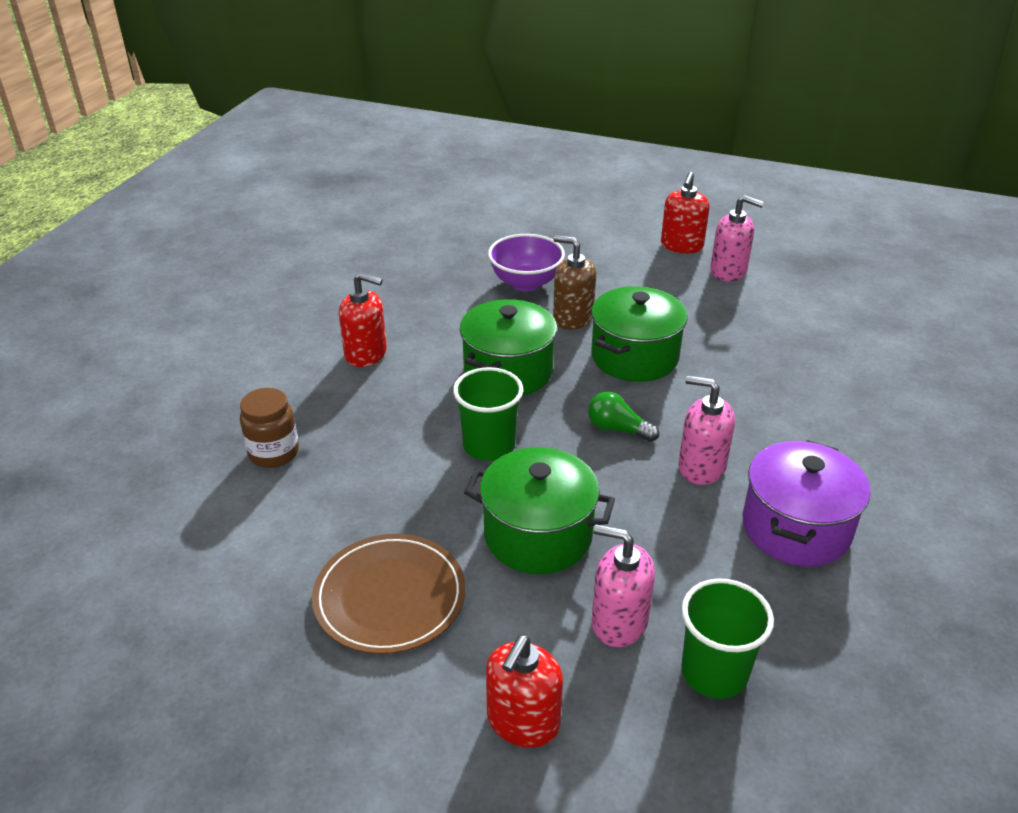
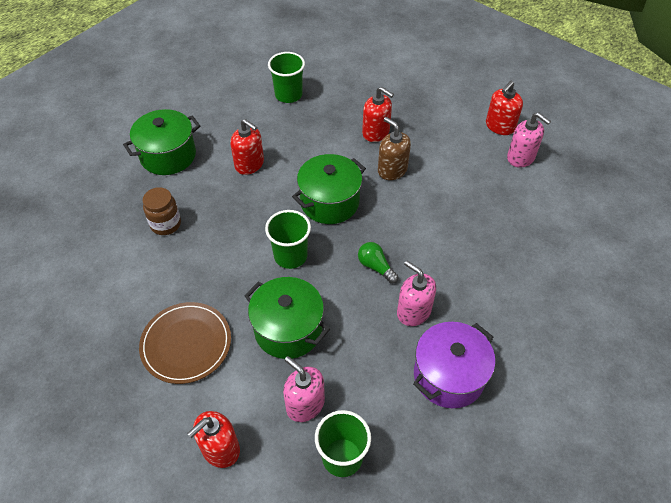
camera: 20 degrees right, 15 degrees up
purple bowl [488,234,565,291] -> red soap dispenser [362,87,394,142]
green pot [591,286,688,382] -> green pot moved to [123,109,201,175]
none -> green cup [268,52,305,103]

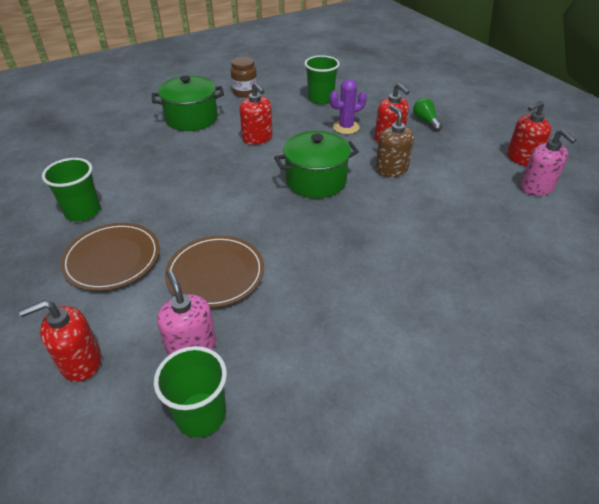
camera: 20 degrees right, 10 degrees down
brown jar [143,187,181,235] -> brown jar moved to [231,57,257,98]
green pot [244,277,330,359] -> brown plate [165,236,264,308]
green cup [265,210,311,269] -> green cup moved to [42,158,100,221]
green light bulb [358,242,398,284] -> green light bulb moved to [413,98,442,131]
pink soap dispenser [397,261,436,326] -> none
purple pot [413,322,495,408] -> none
none -> purple cactus [330,79,367,134]

